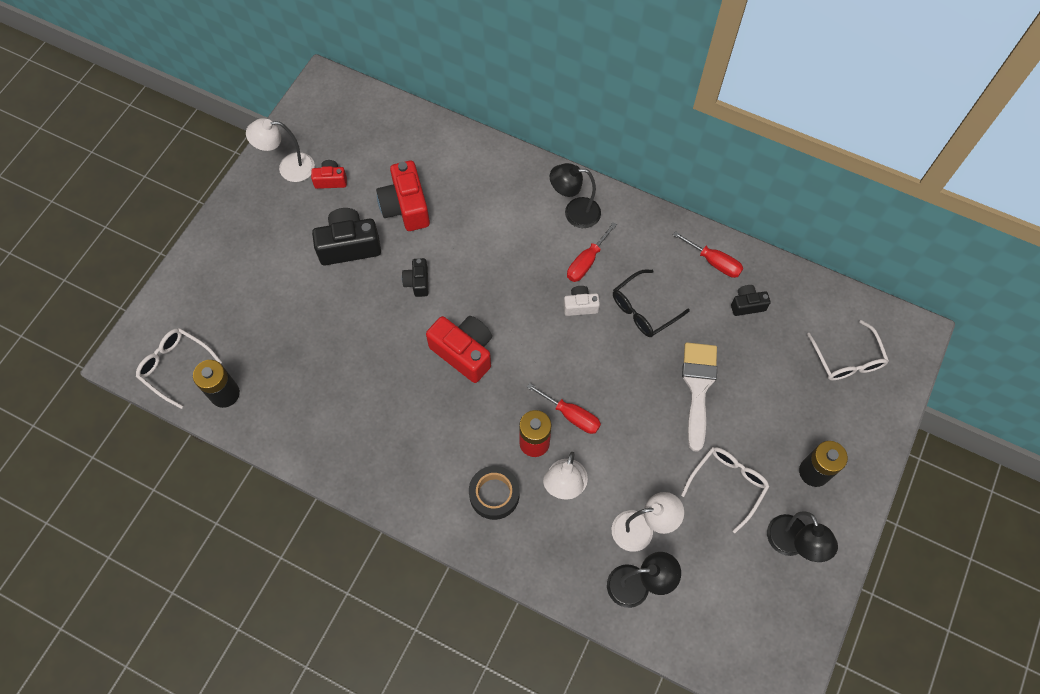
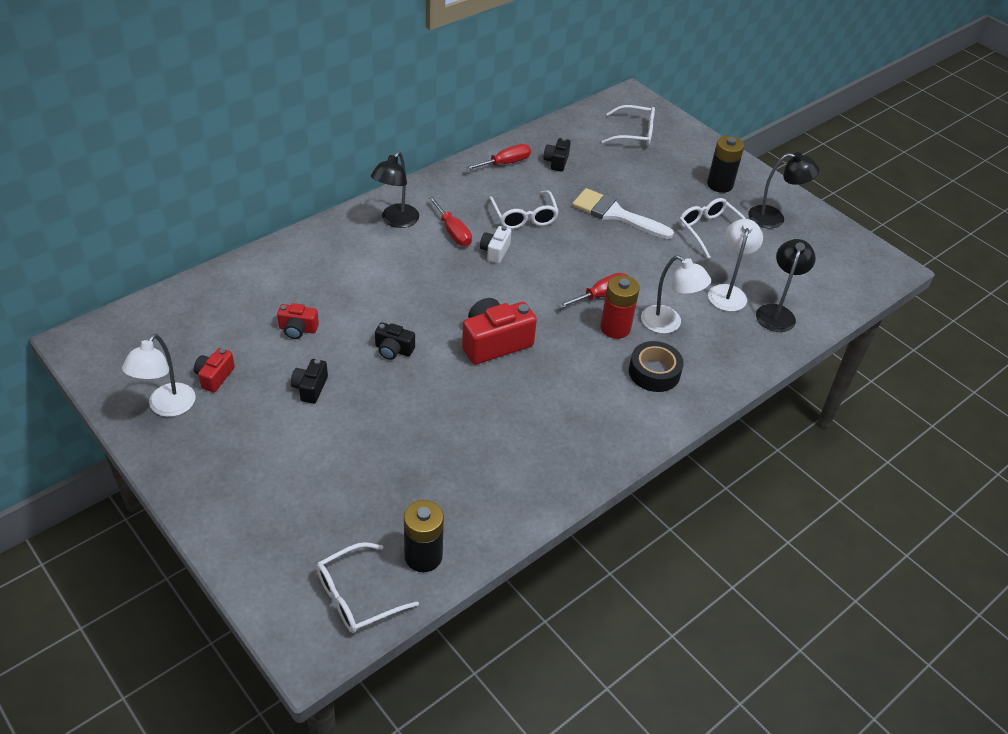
camera: 70 degrees left, 20 degrees down
black camera [312,208,381,265] -> black camera [291,359,328,404], size x0.54
red camera [376,161,430,231] -> red camera [277,303,319,339], size x0.54
black glasses [613,270,690,337] -> white glasses [489,190,559,229]

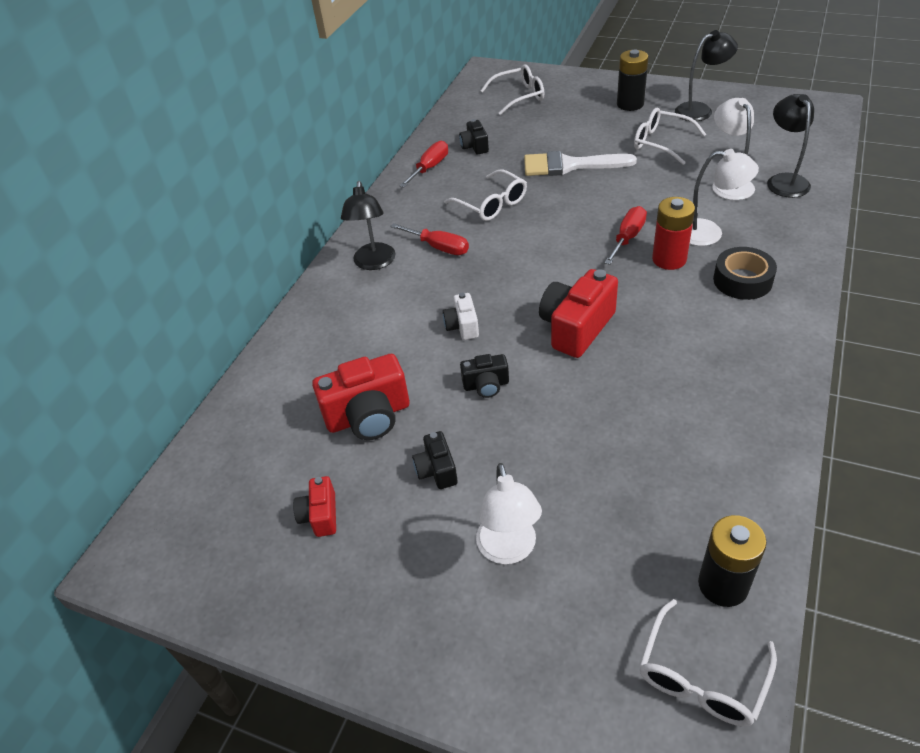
camera: 20 degrees left, 0 degrees up
white lamp [122,334,196,417] -> white lamp moved to [476,463,542,564]
red camera [277,303,319,339] -> red camera [312,354,410,440], size x1.84
white camera [480,226,511,264] -> white camera moved to [443,293,479,340]

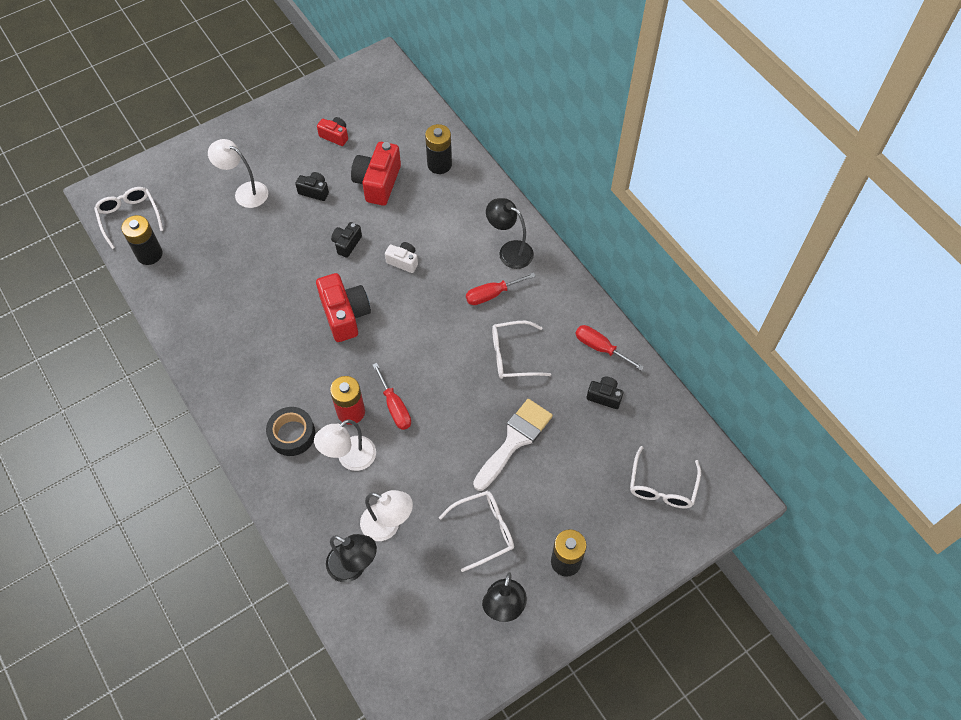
camera: 120 degrees right, 15 degrees up
red screwdriver [399,141,448,187] -> red screwdriver turned 150 degrees clockwise [575,325,644,371]
none -> black battery [425,124,452,174]

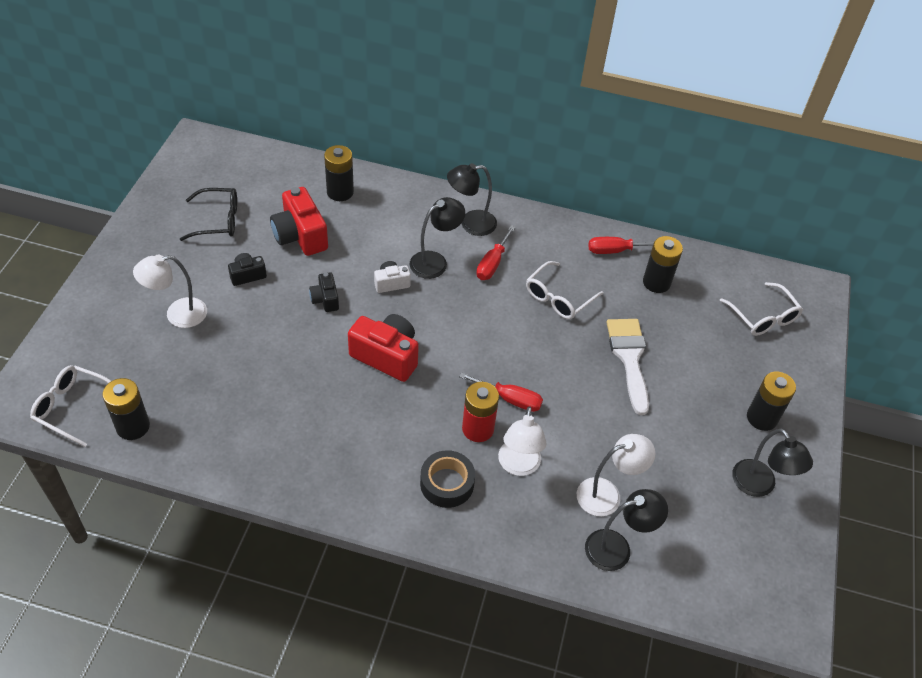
camera: 45 degrees left, 10 degrees down
red camera [317,117,348,146] -> black glasses [180,188,237,241]
white glasses [439,491,514,572] -> none
black camera [587,377,623,409] -> black battery [643,236,683,293]
none -> black lamp [410,197,465,279]

